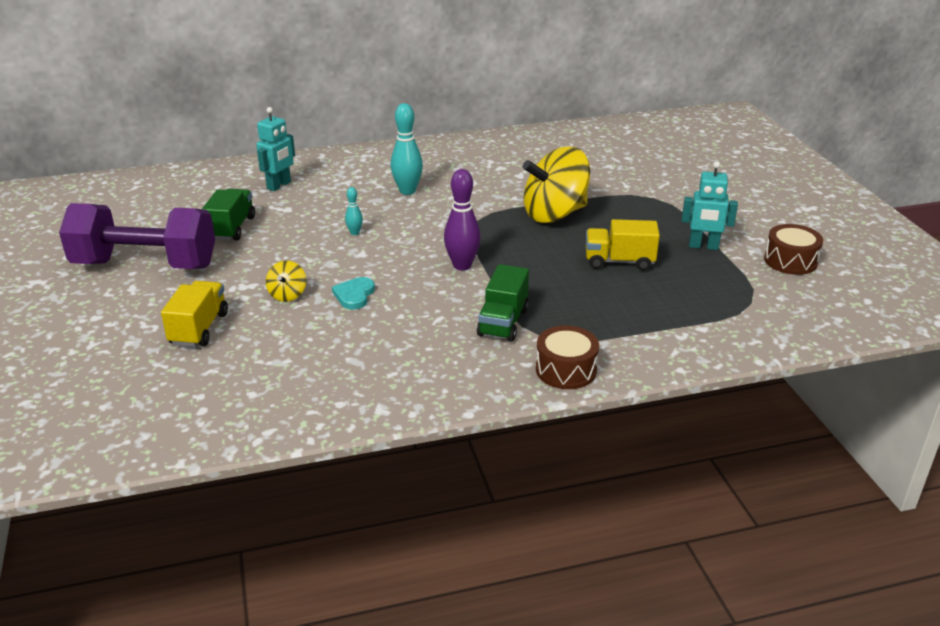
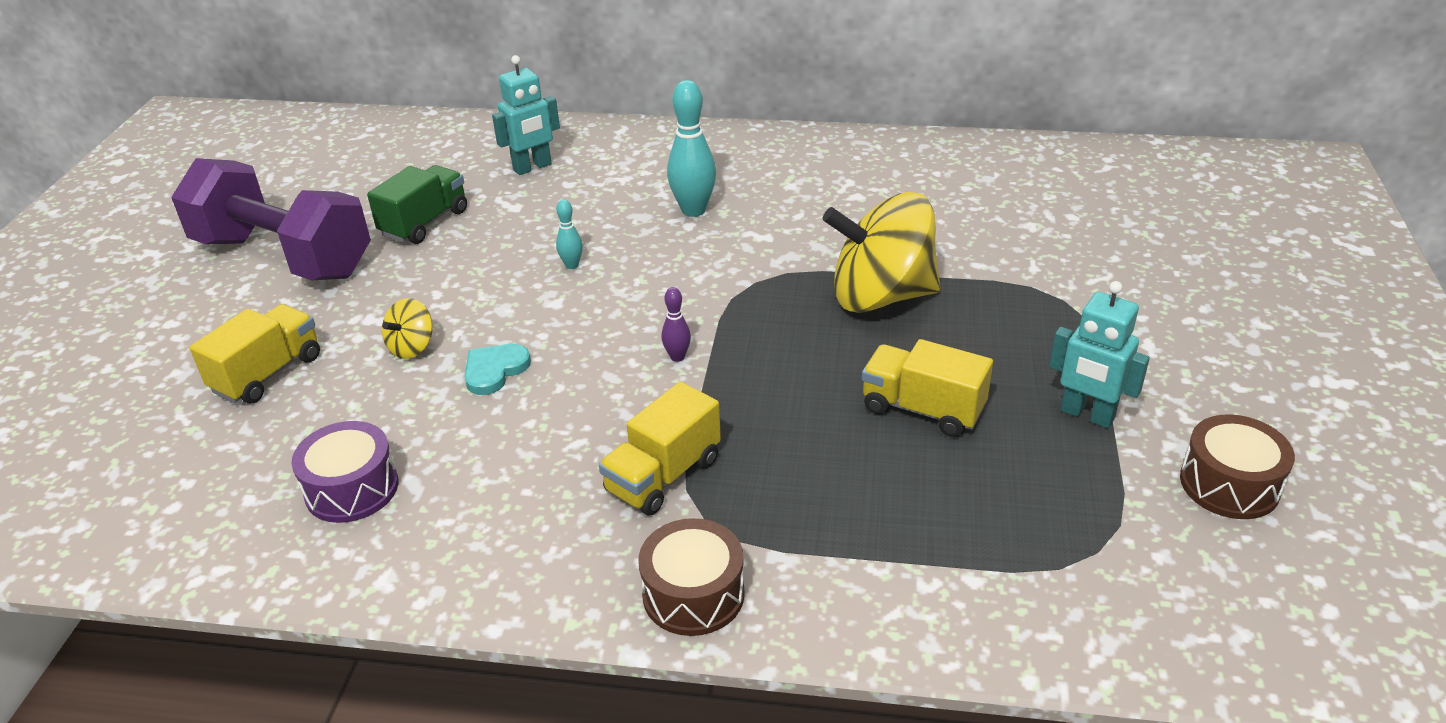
camera: 25 degrees right, 5 degrees up
purple bowling pin [444,169,481,270] -> purple bowling pin [661,287,691,362], size x0.51
green truck [477,264,529,342] -> yellow truck [599,382,721,516]
none -> purple drum [291,421,398,523]

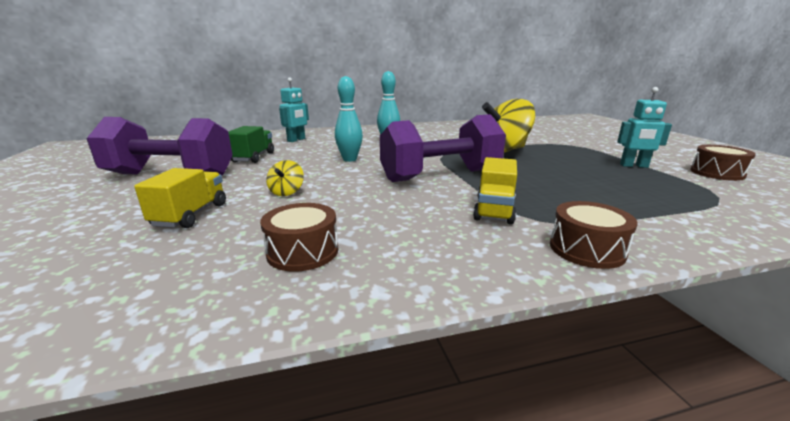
camera: 25 degrees left, 15 degrees down
purple drum [291,421,398,523] -> brown drum [260,203,338,272]
turquoise heart [464,344,531,395] -> none
turquoise bowling pin [556,199,583,269] -> turquoise bowling pin [335,76,363,162], size x1.96
purple bowling pin [661,287,691,362] -> purple dumbbell [380,114,506,182]
yellow truck [862,339,993,437] -> none

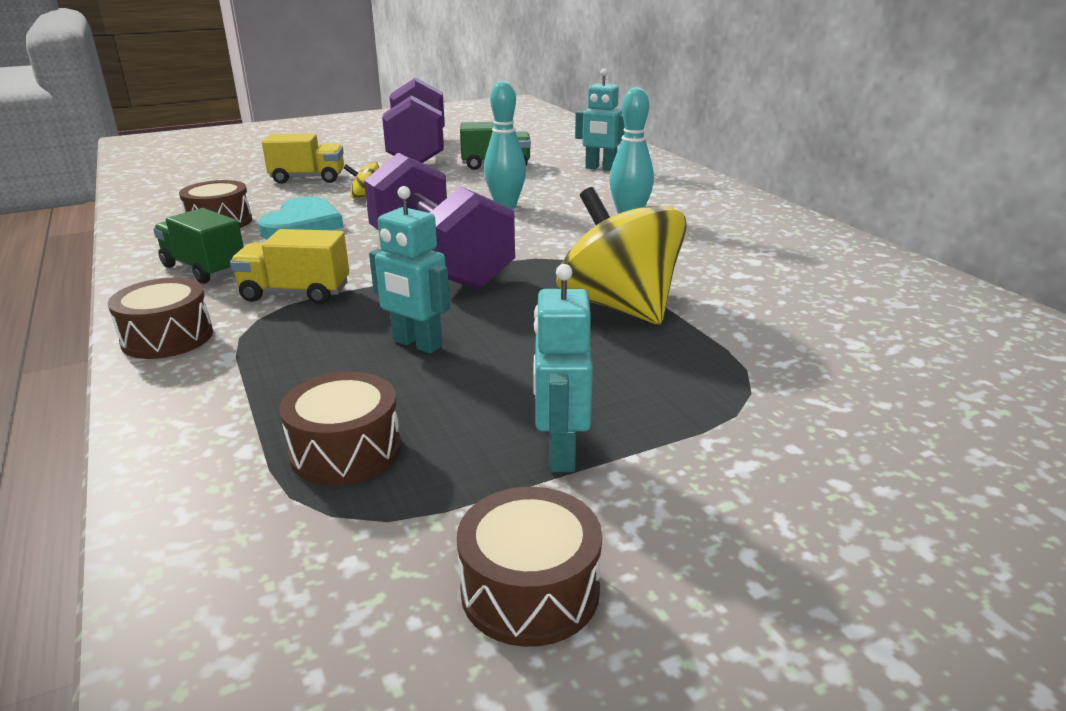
camera: 80 degrees right, 5 degrees up
none -> green truck [153,208,244,284]
none -> turquoise heart [258,197,343,239]
none -> brown drum [279,372,401,485]
none -> turquoise robot [369,186,450,354]

